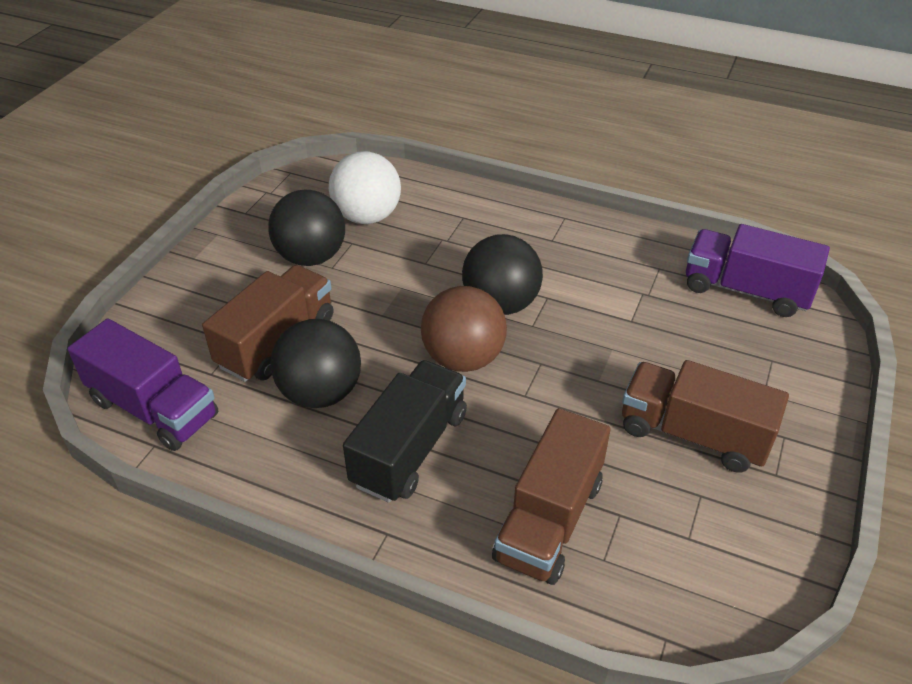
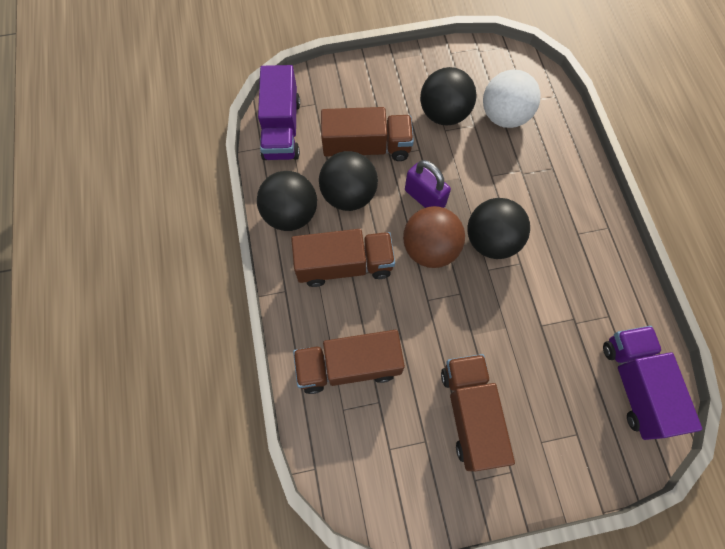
camera: 55 degrees right, 25 degrees up
black truck [343,360,467,503] -> brown truck [291,229,395,287]
none -> black ball [257,171,317,231]
none -> purple padlock [405,160,451,208]

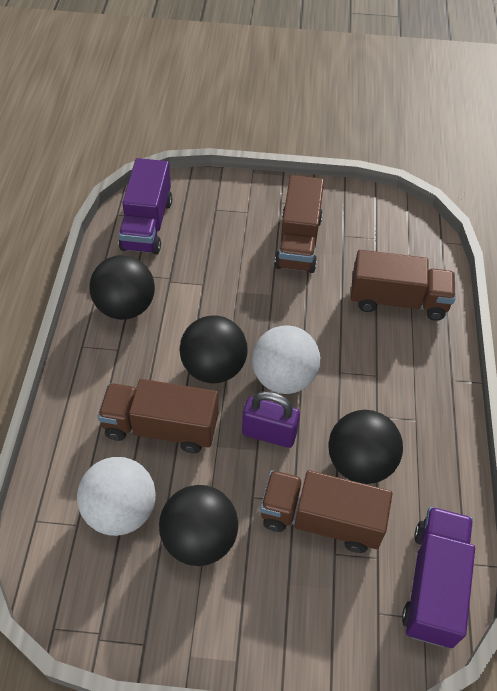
camera: 165 degrees left, 15 degrees down
black ball [257,171,317,231] -> black ball moved to [89,255,155,320]
brown truck [291,229,395,287] -> brown truck moved to [98,379,218,453]
brown ball [403,206,465,268] -> white ball [252,325,321,394]
purple padlock [405,160,451,208] -> purple padlock turned 45 degrees counterclockwise [242,391,300,448]

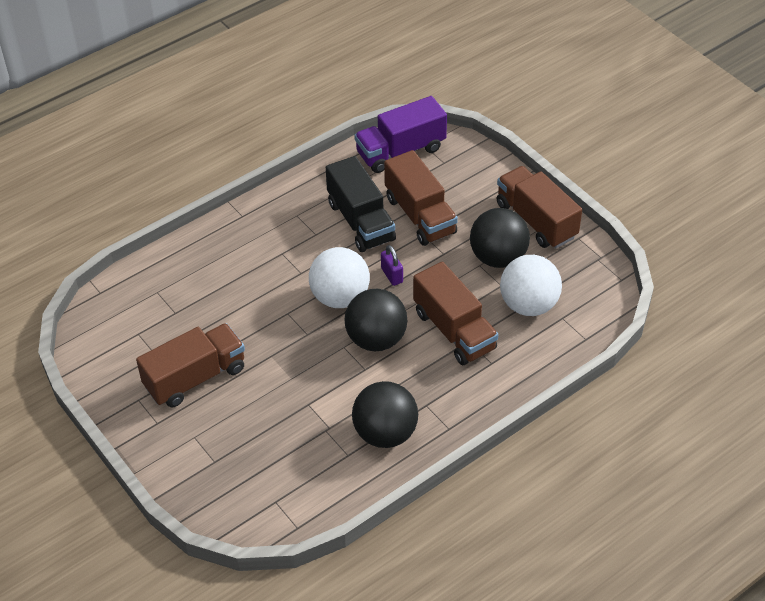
camera: 130 degrees left, 5 degrees down
purple truck [119,158,172,254] -> none
purple padlock [242,391,300,448] -> purple padlock [381,245,403,286], size x0.63
black ball [328,410,403,484] -> black truck [326,156,396,252]
brown truck [351,250,455,321] -> brown truck moved to [497,166,582,248]

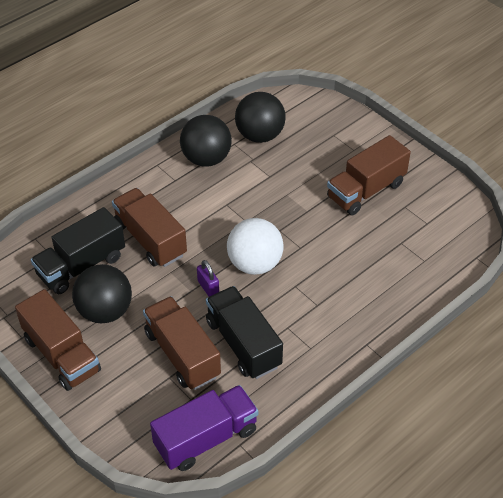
camera: 175 degrees right, 0 degrees up
black ball [344,289,407,351] -> black ball moved to [235,92,286,143]
white ball [500,255,562,316] -> black truck [31,207,125,294]

